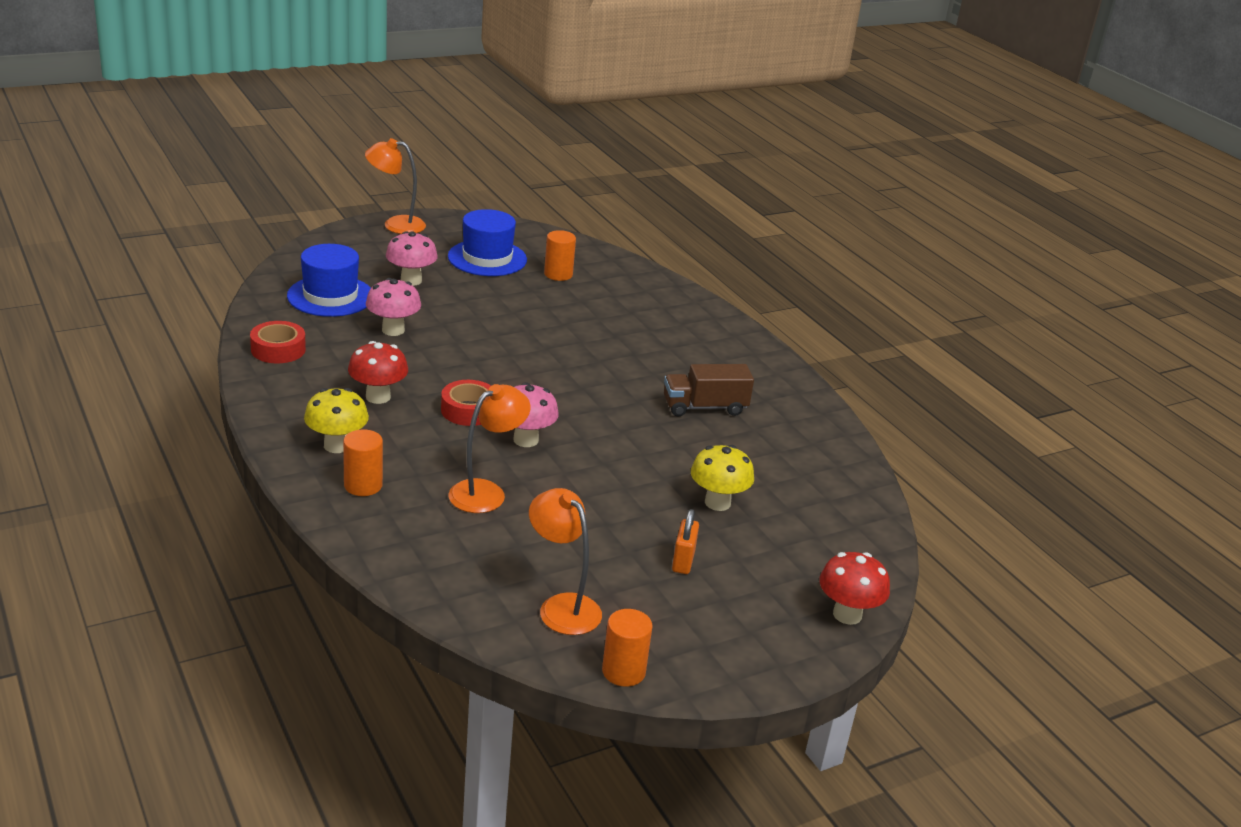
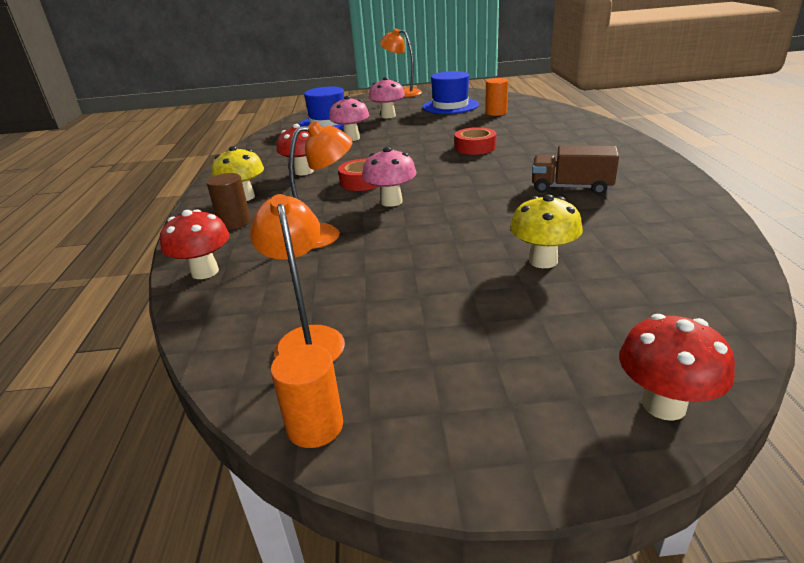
camera: 30 degrees right, 0 degrees up
red tape [250,321,306,363] -> red tape moved to [455,127,496,155]
orange cylinder [343,429,383,496] -> brown cylinder [207,173,251,230]
orange padlock [672,509,699,574] -> none
none -> red mushroom [160,209,230,279]

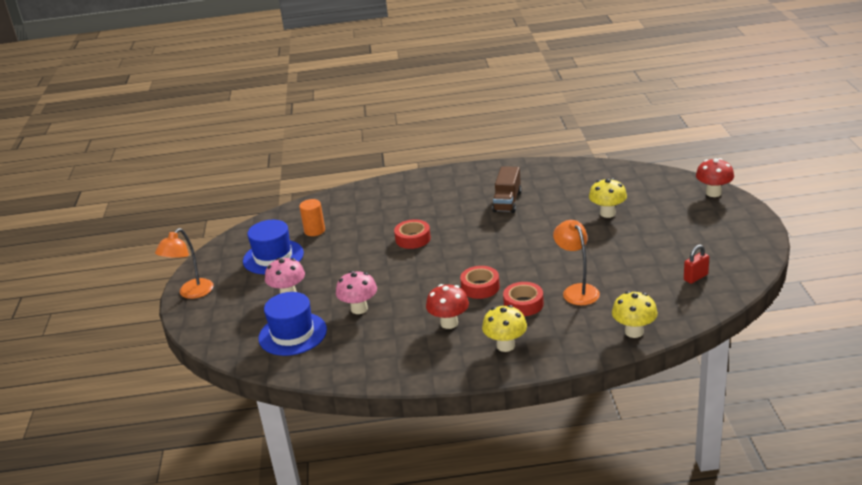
camera: 90 degrees left, 0 degrees up
red mushroom [160,209,230,279] -> yellow mushroom [612,291,658,338]
brown cylinder [207,173,251,230] -> none
orange lamp [250,194,345,362] -> red padlock [684,245,709,284]
orange cylinder [270,344,343,448] -> none
pink mushroom [362,147,417,207] -> none
none -> red tape [503,282,544,316]

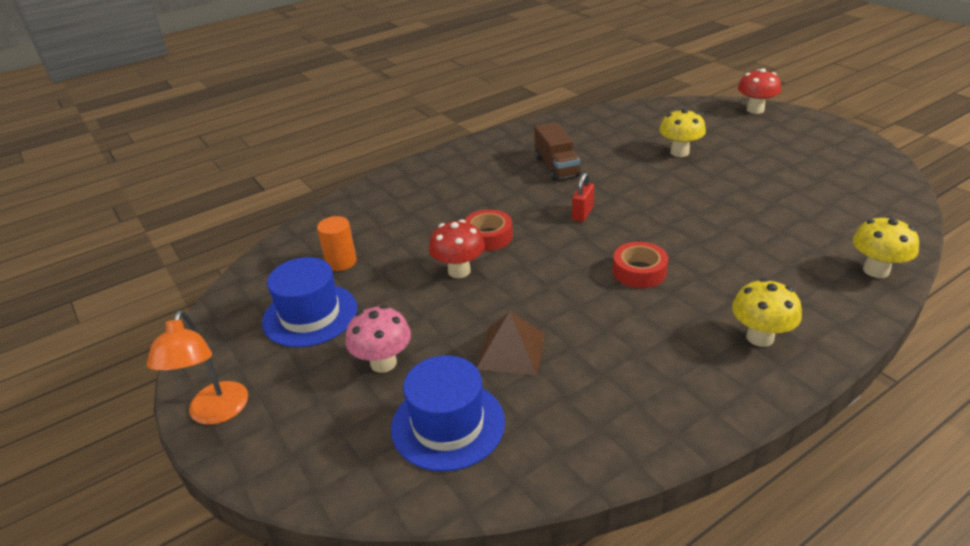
camera: 30 degrees left, 5 degrees up
pink mushroom [336,271,377,314] -> brown pyramid [476,311,545,376]
red mushroom [426,284,469,329] -> red mushroom moved to [429,220,485,278]
red tape [503,282,544,316] -> none
orange lamp [553,220,600,305] -> none
red padlock [684,245,709,284] -> red padlock moved to [572,172,594,222]

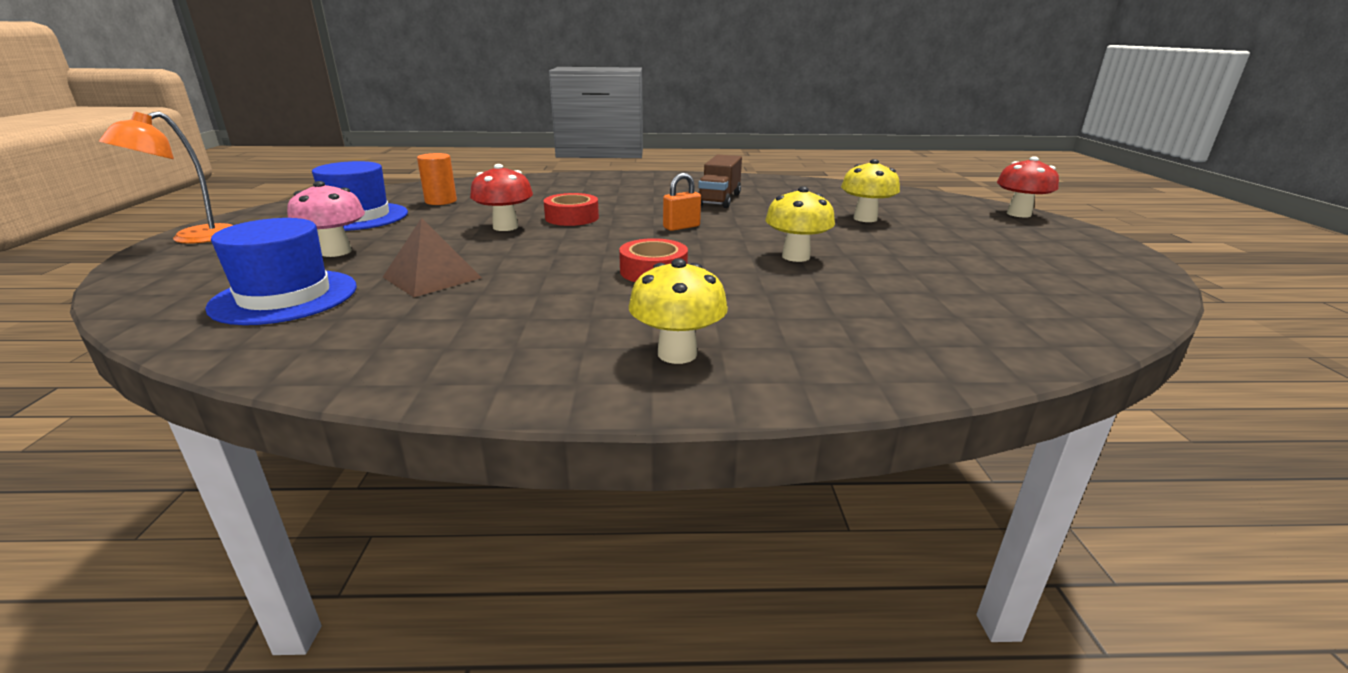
camera: 30 degrees right, 10 degrees down
red padlock [572,172,594,222] -> orange padlock [663,173,701,231]
yellow mushroom [852,216,919,278] -> yellow mushroom moved to [765,186,835,262]

